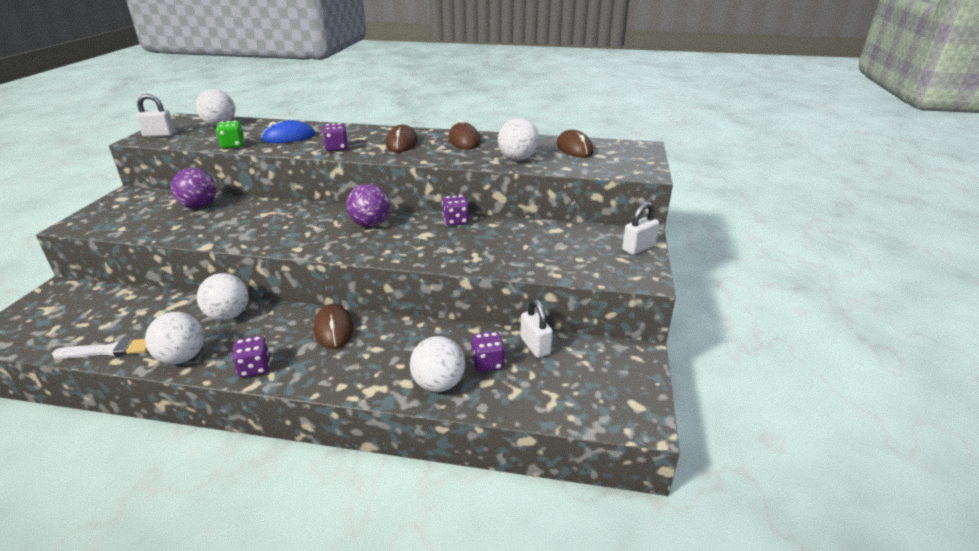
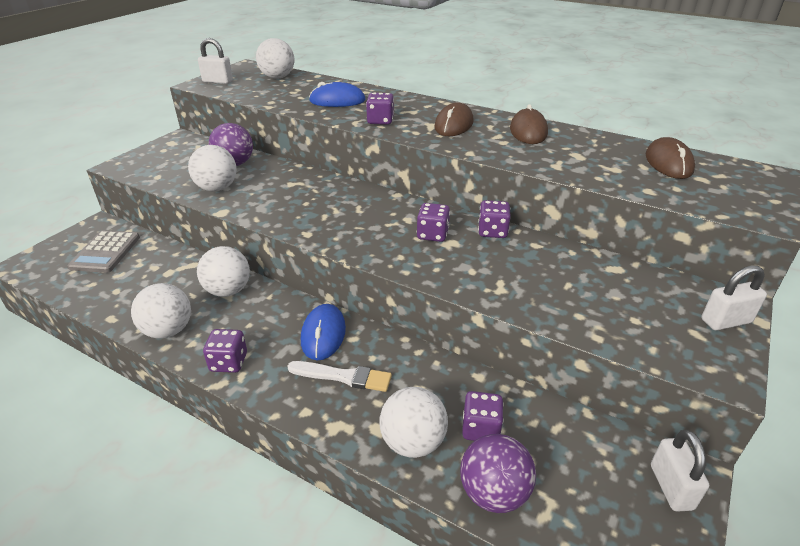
camera: 20 degrees right, 5 degrees up
white brush [52,338,147,359] -> white brush moved to [287,361,392,392]
green dice [216,121,245,148] -> none
brown mouse [314,304,353,349] -> blue mouse [301,304,346,360]
purple ball [346,184,390,227] -> purple ball moved to [460,434,536,513]
white ball [498,118,539,161] -> white ball moved to [188,145,237,191]
white padlock [520,299,553,358] -> white padlock moved to [651,430,709,512]
none -> grey calculator [67,231,140,273]
none -> purple dice [417,203,450,242]

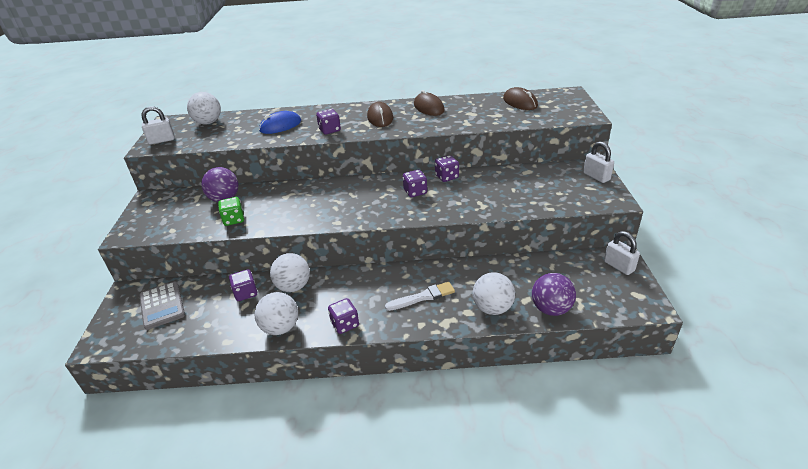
camera: 30 degrees left, 0 degrees up
white ball [188,145,237,191] -> green dice [218,197,244,226]
blue mouse [301,304,346,360] -> none
purple dice [462,391,504,441] -> purple dice moved to [229,269,257,301]
white padlock [701,265,767,330] -> white padlock turned 75 degrees counterclockwise [583,141,614,183]

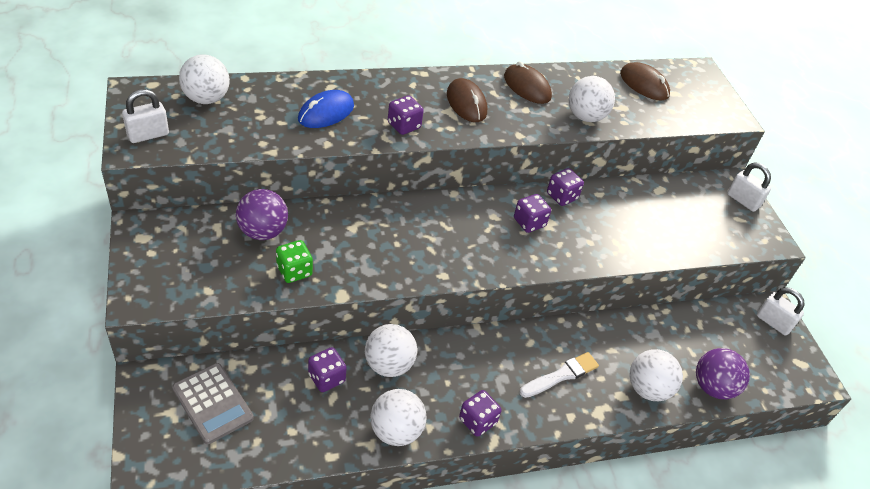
camera: 20 degrees left, 10 degrees up
none -> white ball [569,76,615,122]

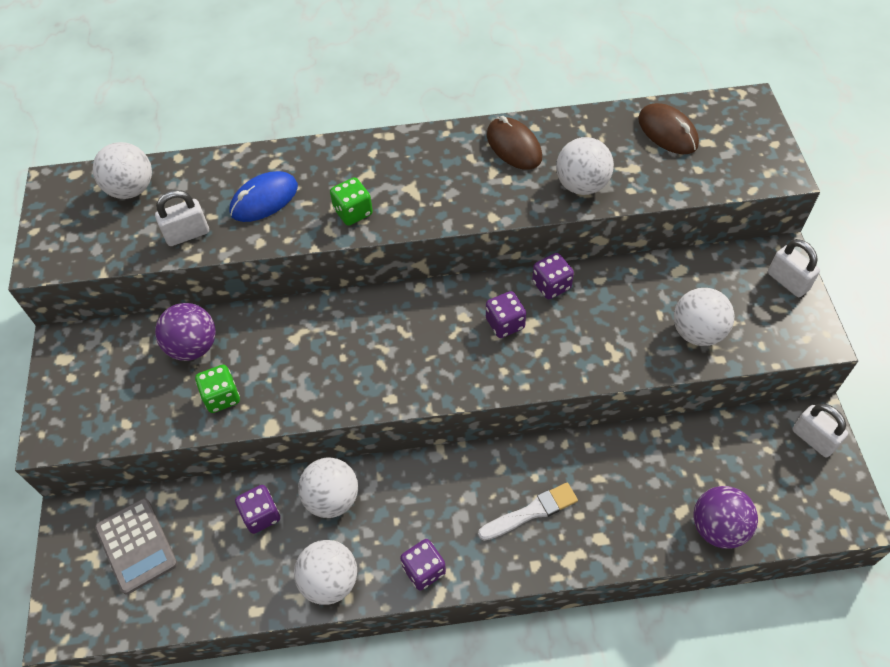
camera: 15 degrees right, 10 degrees up
white padlock [122,89,169,143] -> white padlock moved to [155,190,209,246]
purple dice [388,95,424,135] -> green dice [330,177,373,226]
brown mouse [447,78,487,122] -> none
white ball [630,349,683,401] -> white ball moved to [674,288,735,346]

